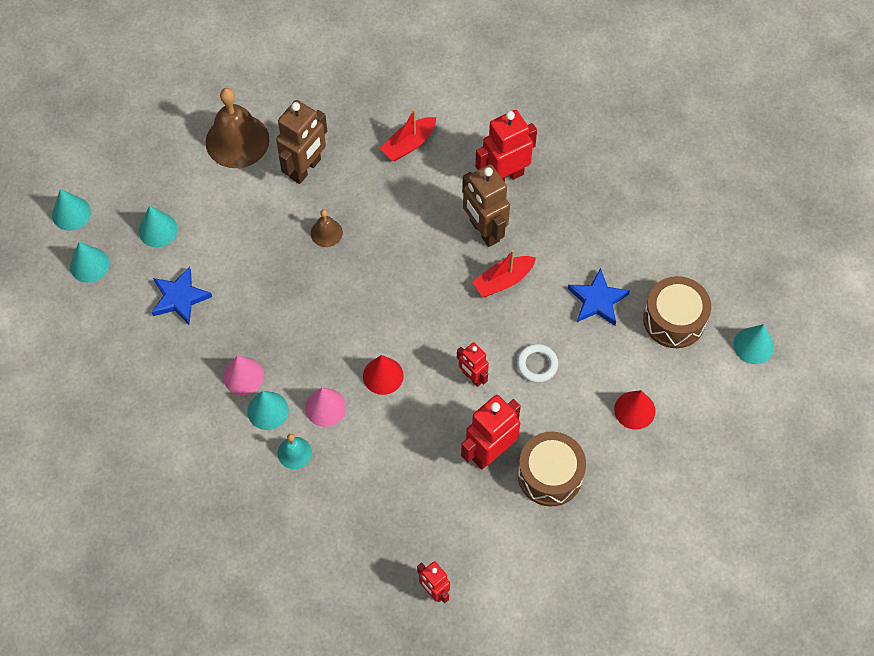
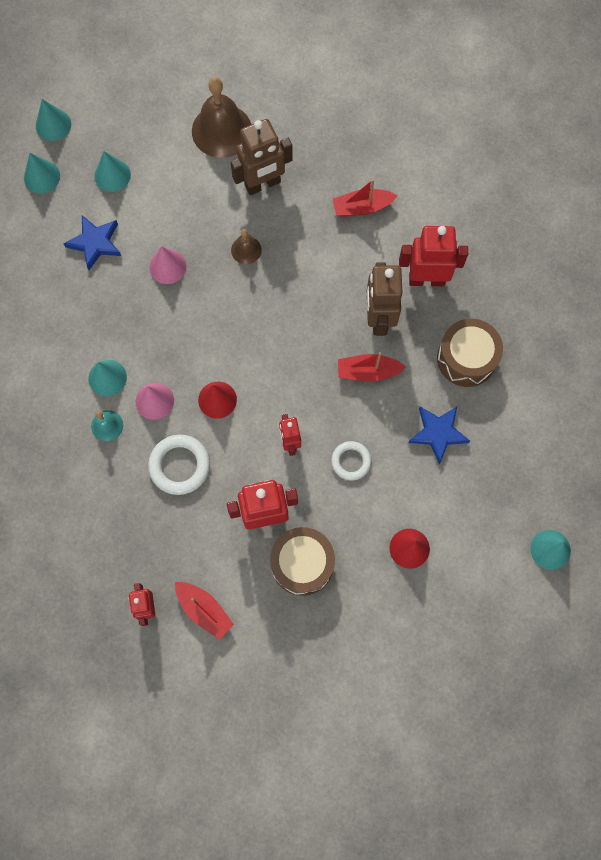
camera: 30 degrees right, 10 degrees up
pink cone [223,355,264,395] -> pink cone moved to [149,246,186,284]
brown drum [643,276,711,348] -> brown drum moved to [437,319,503,387]
none -> white ring [148,435,210,495]
none -> red boat [175,582,234,640]

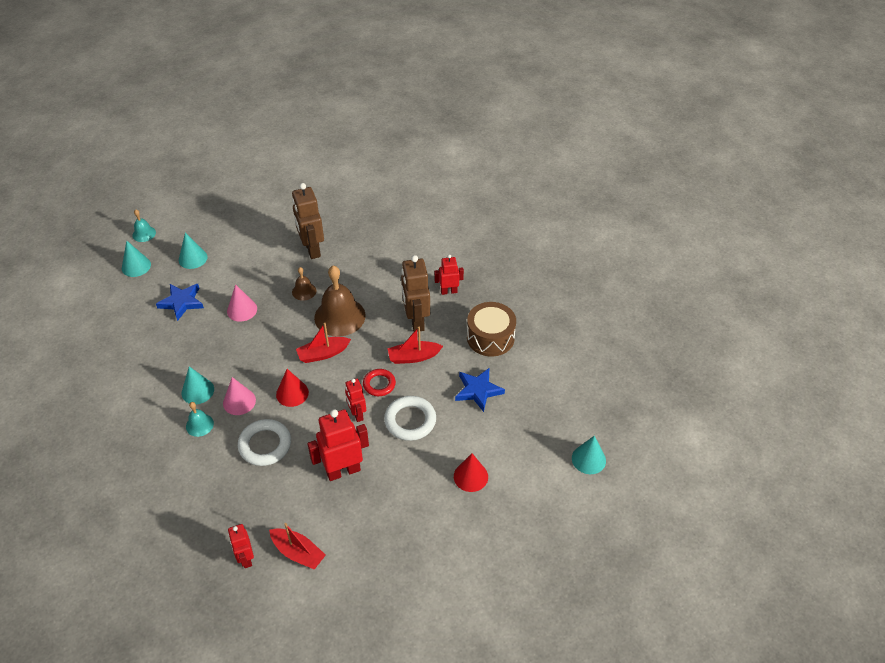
camera: 10 degrees left, 25 degrees down
turquoise cone [36,99,71,141] -> turquoise bell [133,210,156,242]
brown bell [192,77,251,158] -> brown bell moved to [314,266,366,336]
brown robot [231,119,293,195] -> brown robot turned 105 degrees clockwise [292,183,324,259]
brown drum [270,527,335,596] -> none
white ring [331,441,371,480] -> white ring [384,396,436,441], size x1.53
red boat [333,179,397,217] -> red boat moved to [296,323,351,363]
red robot [399,226,468,286] -> red robot [434,254,464,295], size x0.58
none -> red ring [363,369,396,396]

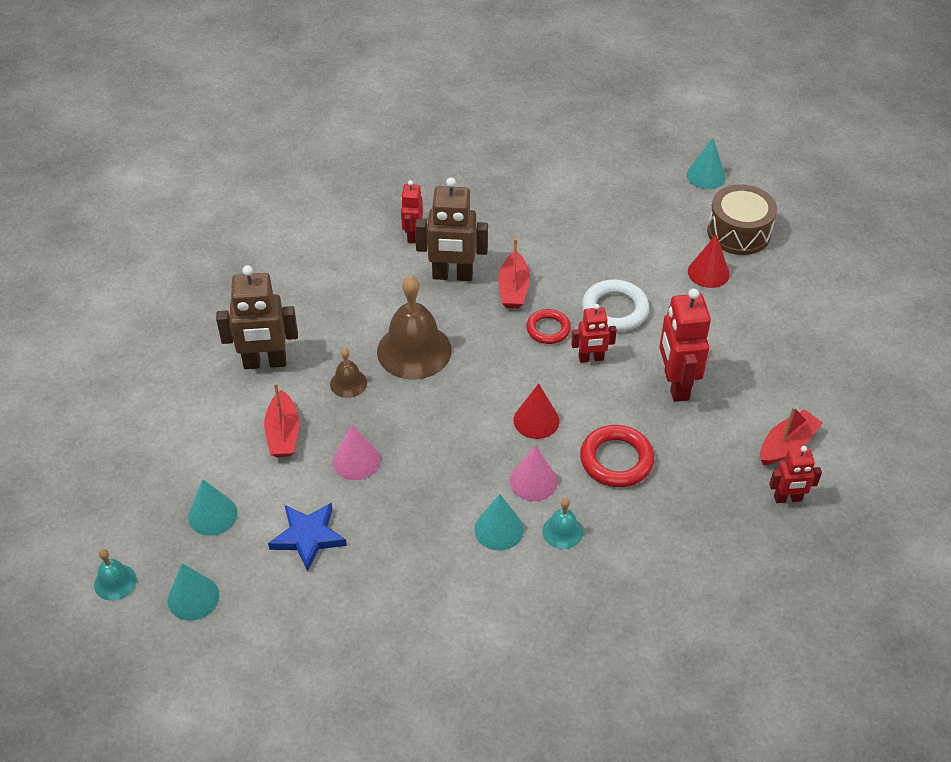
camera: 75 degrees left, 0 degrees up
white ring [238,419,291,466] -> red ring [580,425,655,487]
red boat [296,323,351,363] -> red boat moved to [264,383,299,457]
blue star [455,368,505,412] -> none
brown drum [467,302,516,357] -> brown drum moved to [707,184,777,255]

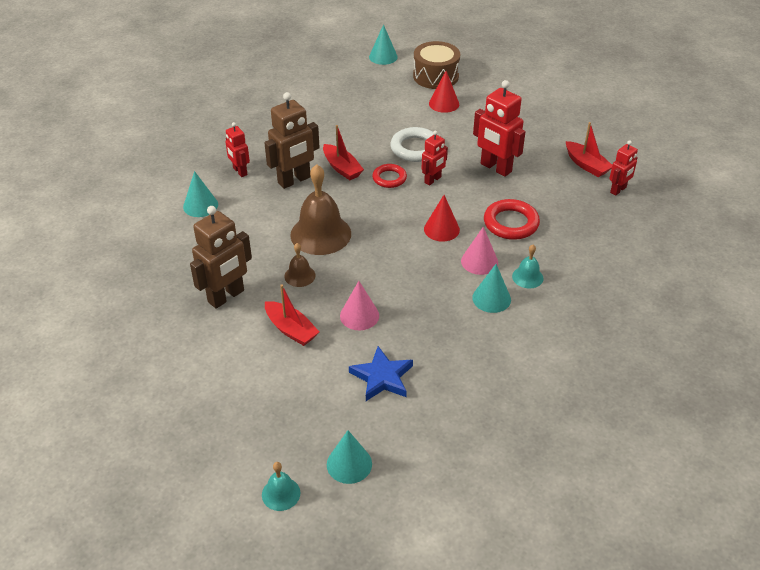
camera: 40 degrees left, 5 degrees down
turquoise cone [188,479,237,536] -> turquoise cone moved to [183,171,218,217]
red boat [760,407,823,465] -> red boat turned 135 degrees clockwise [566,122,612,177]

